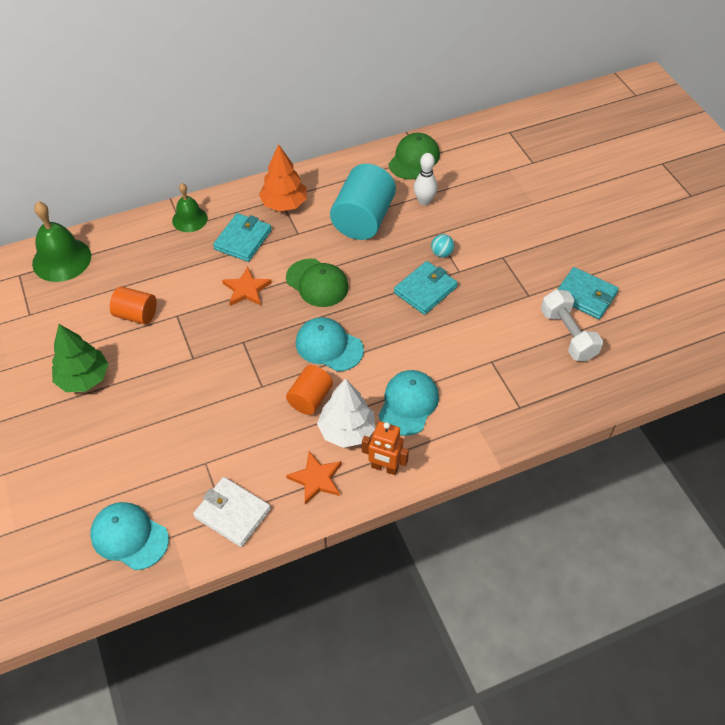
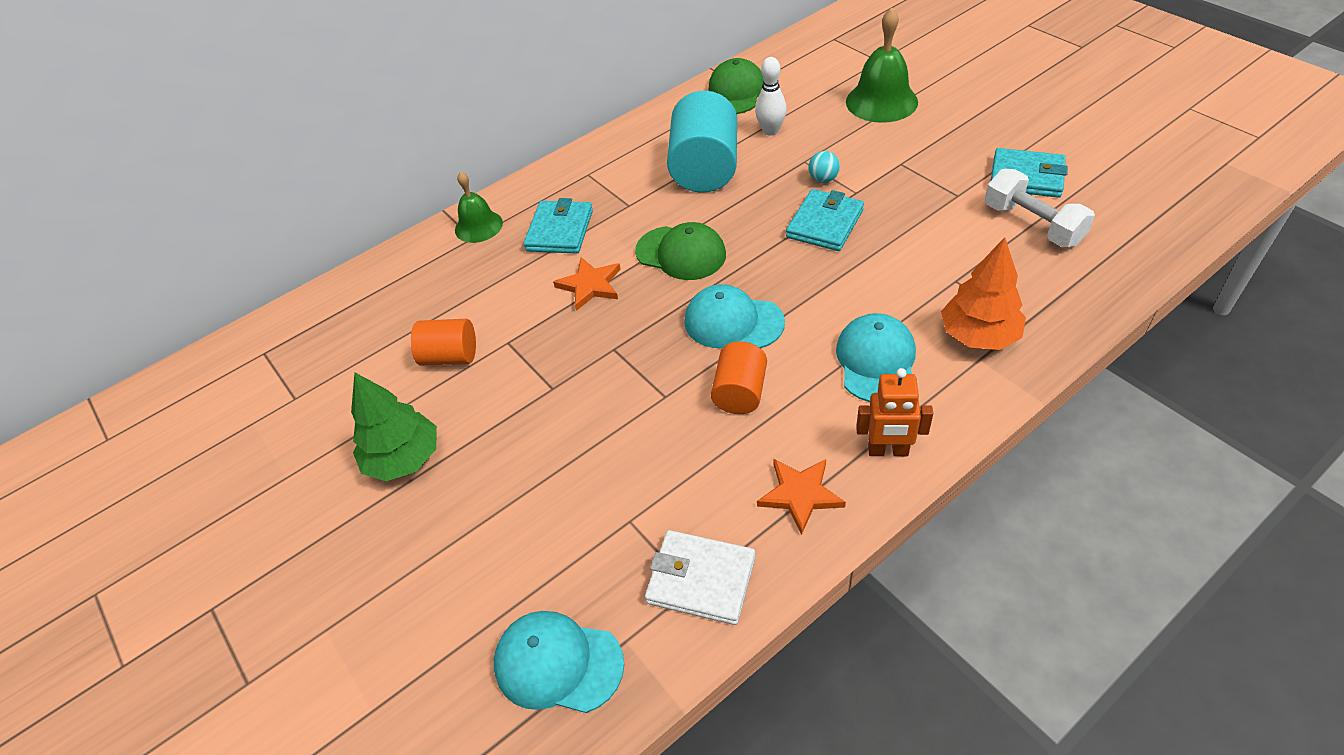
camera: 10 degrees left, 5 degrees down
green bell [32,201,91,282] -> green bell moved to [846,8,918,123]
orange tree [259,144,307,211] -> orange tree moved to [941,237,1026,350]
white tree [317,378,375,448] -> none

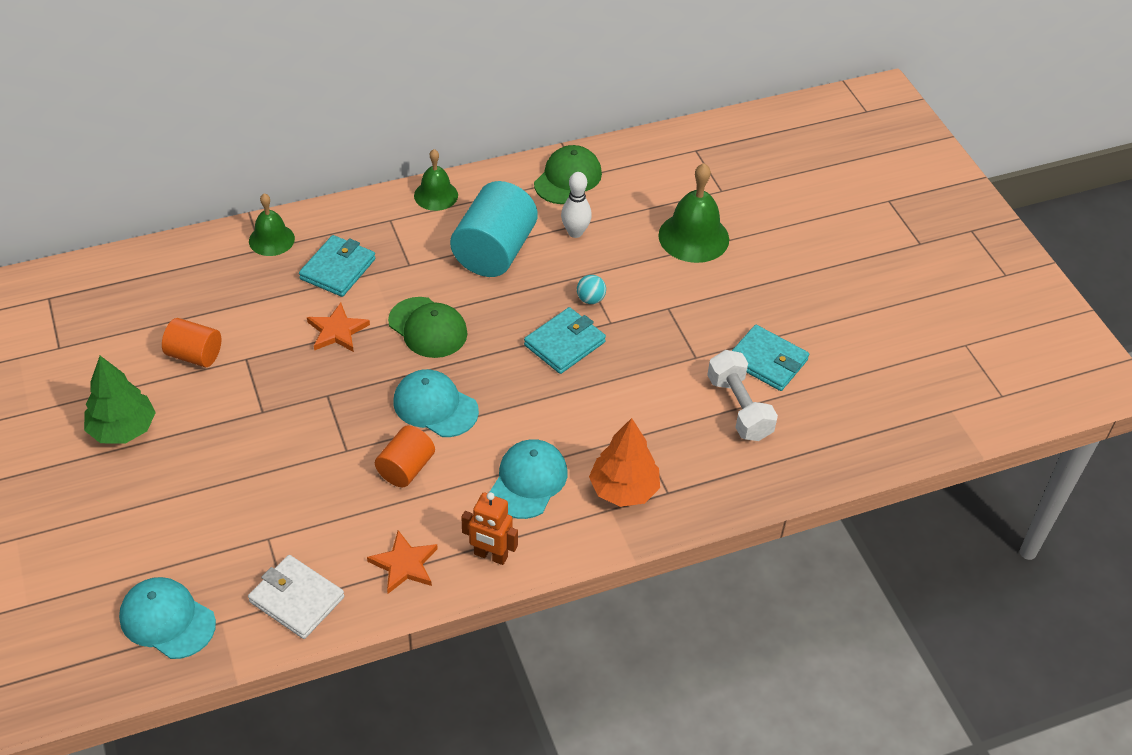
camera: 10 degrees right, 0 degrees up
none -> green bell [414,149,458,211]

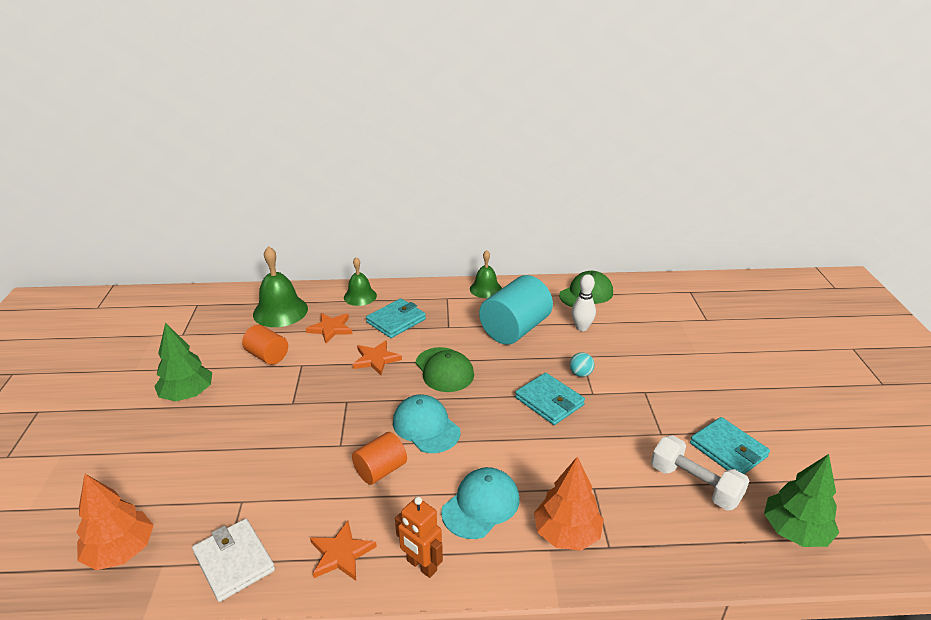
camera: 20 degrees right, 15 degrees down
turquoise cap [119,577,216,659] -> orange tree [76,474,154,570]
turquoise wallet [524,307,606,374] -> turquoise wallet turned 75 degrees clockwise [515,373,585,425]
green bell [658,163,729,263] -> green bell moved to [253,246,308,327]
white dumbbell [707,350,778,441] -> white dumbbell turned 45 degrees counterclockwise [651,435,749,510]
none -> orange star [306,313,352,343]
none -> green tree [764,454,839,547]

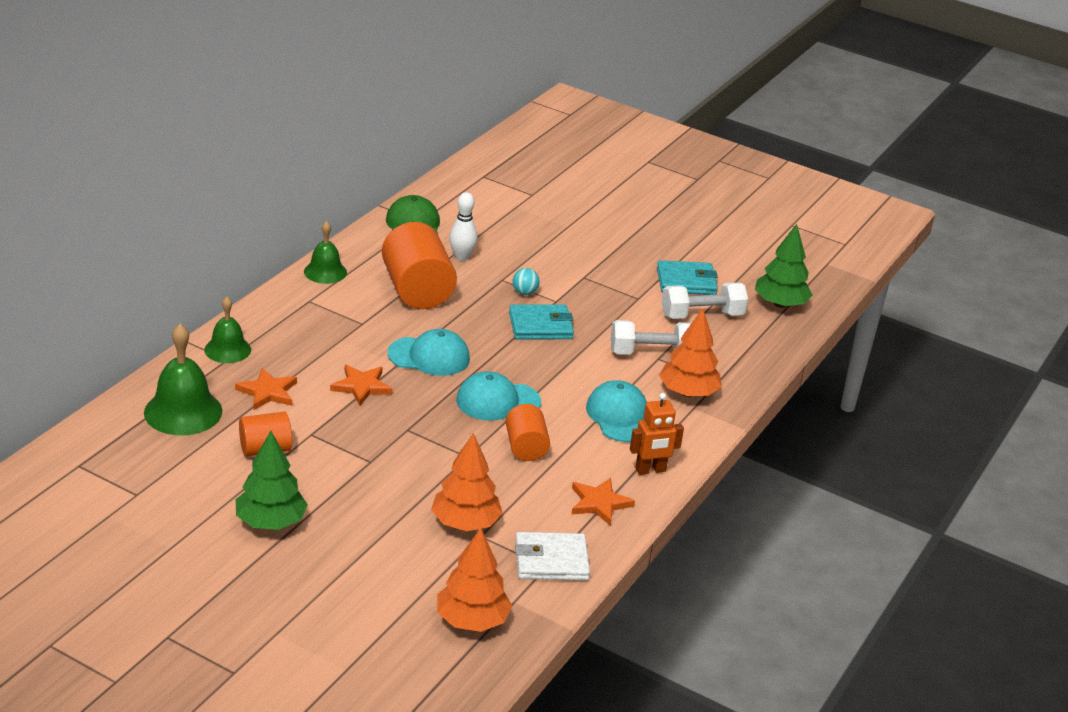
camera: 60 degrees left, 0 degrees up
turquoise wallet [366,298,426,338] -> none
green cap [416,347,474,392] -> turquoise cap [388,329,470,376]
turquoise cylinder [479,275,553,345] -> orange cylinder [382,222,457,309]
none -> orange tree [431,433,503,531]
none -> white dumbbell [611,320,691,355]

